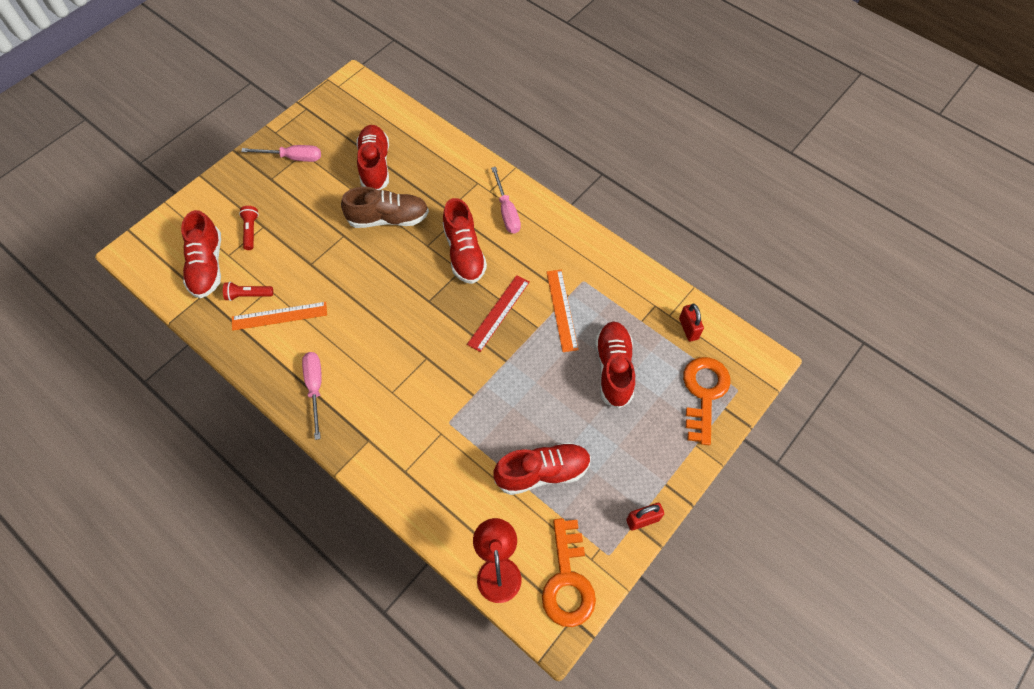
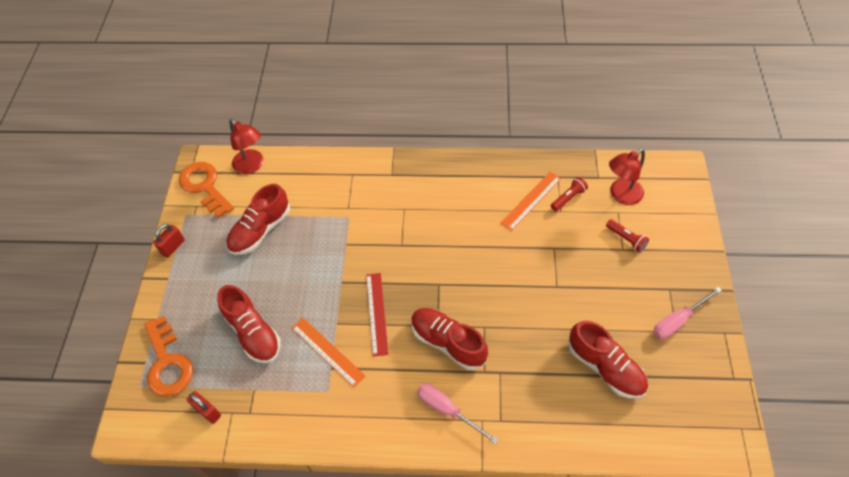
camera: 145 degrees right, 5 degrees down
red shoe [181,210,221,298] -> red lamp [609,149,645,205]
pink screwdriver [302,352,322,440] -> none
brown shoe [341,187,429,228] -> none

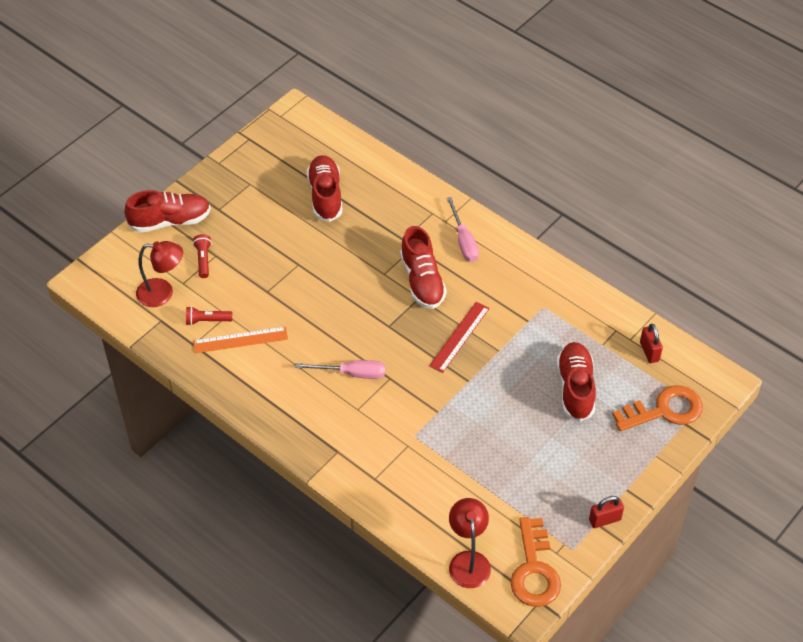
camera: 145 degrees left, 5 degrees down
orange key [144,316,193,396] -> orange key turned 60 degrees clockwise [612,385,703,431]
red shoe [226,184,290,255] -> red shoe moved to [125,190,211,233]
orange ruler [292,318,366,388] -> none
pink screwdriver [653,287,722,339] -> pink screwdriver moved to [295,360,385,379]

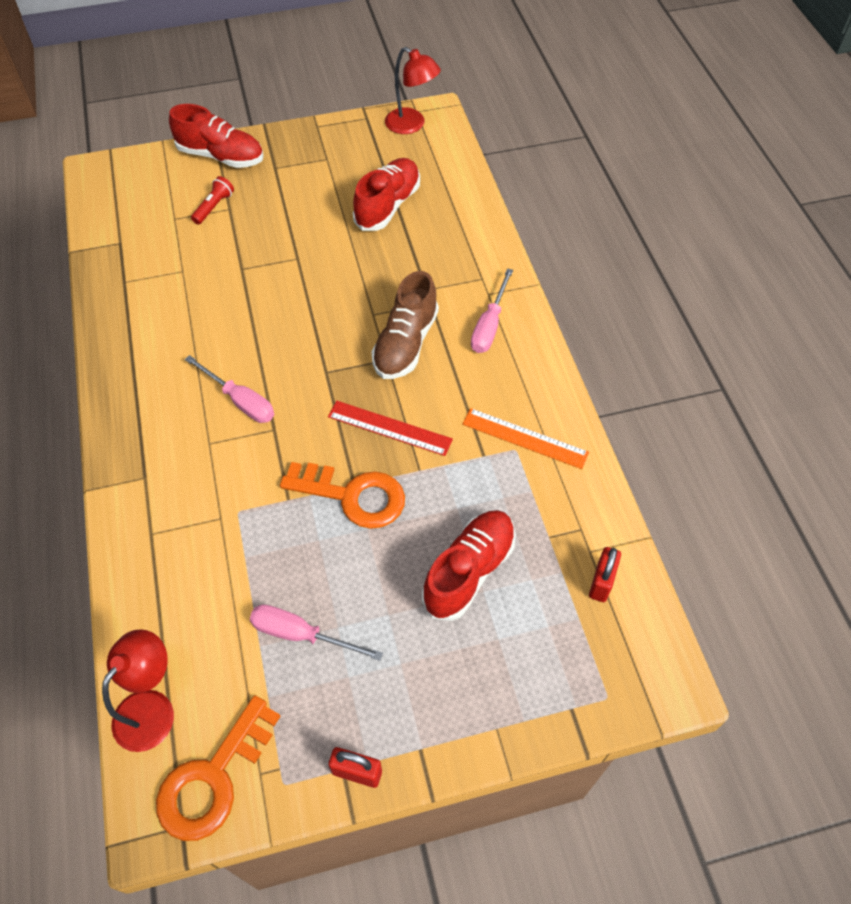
camera: 35 degrees right, 5 degrees up
red lamp [136,241,183,307] -> red lamp moved to [385,47,441,134]
red flashlight [186,306,232,326] -> none
orange ruler [193,327,288,353] -> orange ruler moved to [462,408,589,469]
red shoe [400,226,447,309] -> brown shoe [372,271,439,379]
red ruler [429,302,490,373] -> red ruler turned 45 degrees clockwise [328,401,453,456]
orange key [612,385,703,431] -> orange key moved to [280,462,405,529]
none -> pink screwdriver [250,604,383,661]

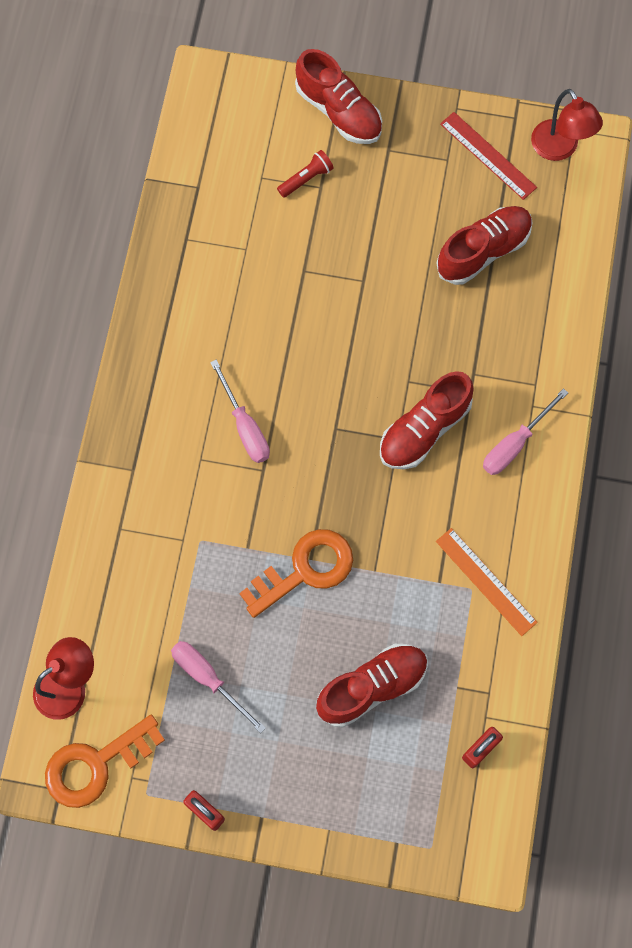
camera: 25 degrees right, 15 degrees up
orange key [280,462,405,529] -> orange key turned 75 degrees counterclockwise [239,529,353,618]
red ruler [328,401,453,456] -> red ruler moved to [440,112,537,200]
brown shoe [372,271,439,379] -> red shoe [380,371,474,469]

